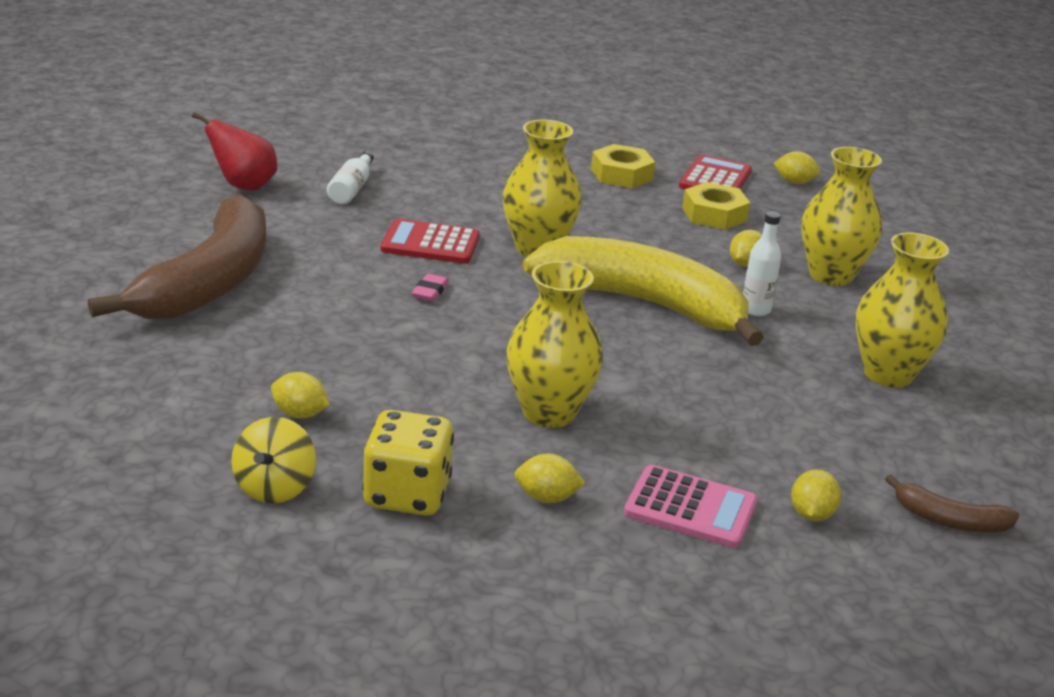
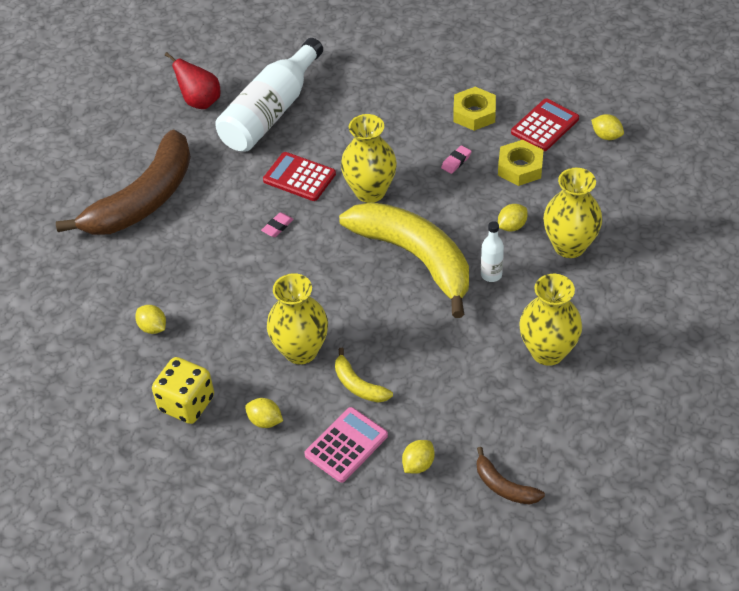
camera: 25 degrees right, 20 degrees up
yellow spinning top [231,417,316,503] -> none
white bottle [327,151,374,205] -> white bottle [215,38,323,152], size x2.26
pink calculator [624,465,757,548] -> pink calculator turned 90 degrees counterclockwise [304,407,388,483]
none -> yellow banana [335,348,393,403]
none -> pink eraser [441,145,472,174]

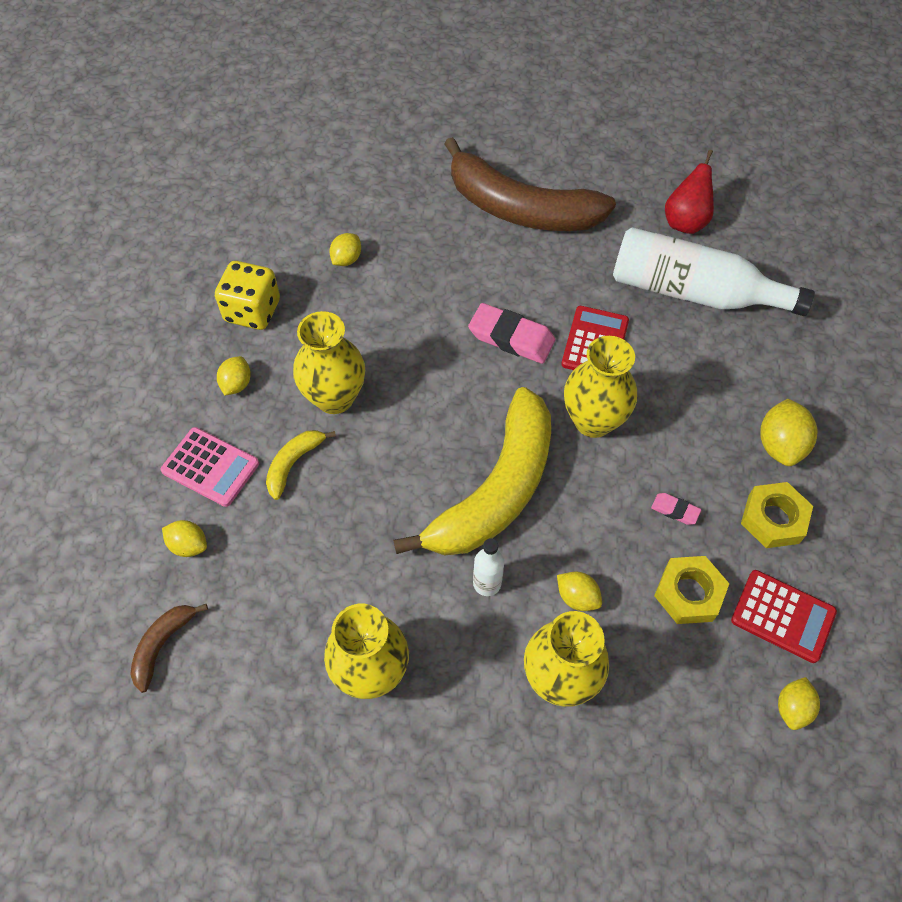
camera: 75 degrees right, 10 degrees up
pink eraser [261,212,294,237] -> pink eraser [468,303,556,364], size x2.02
none -> yellow lemon [760,399,818,466]

